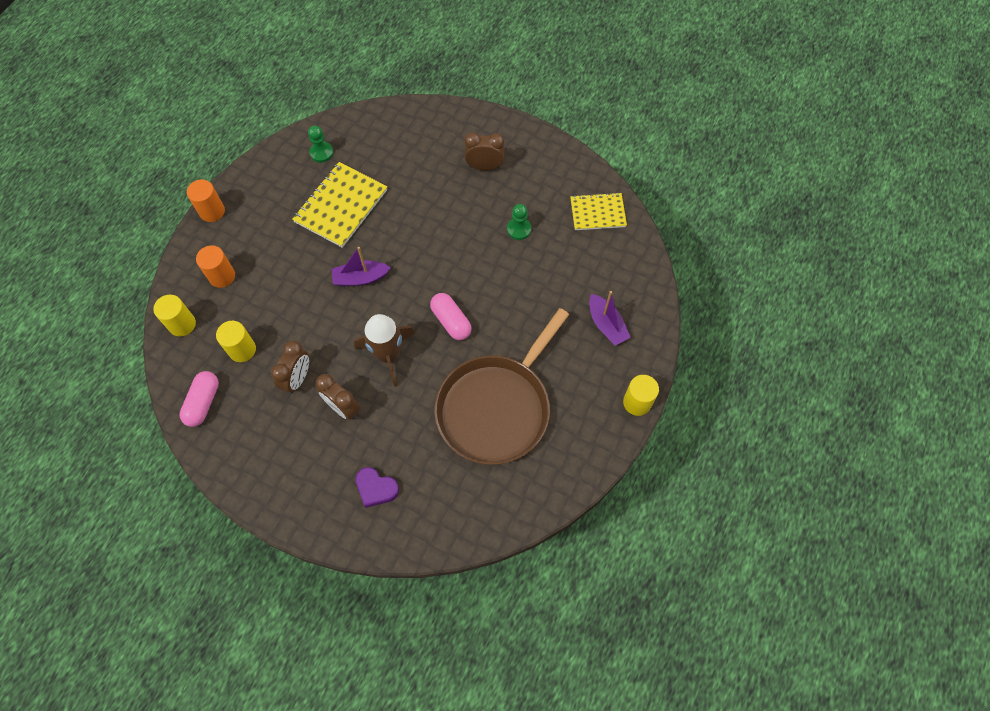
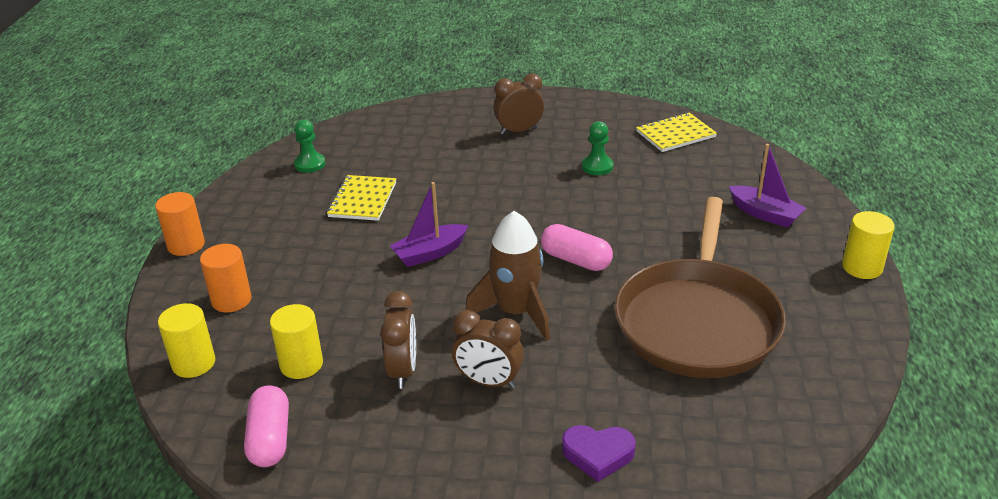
camera: 20 degrees left, 30 degrees down
yellow notebook [292,162,387,248] -> yellow notebook [327,175,396,221], size x0.64

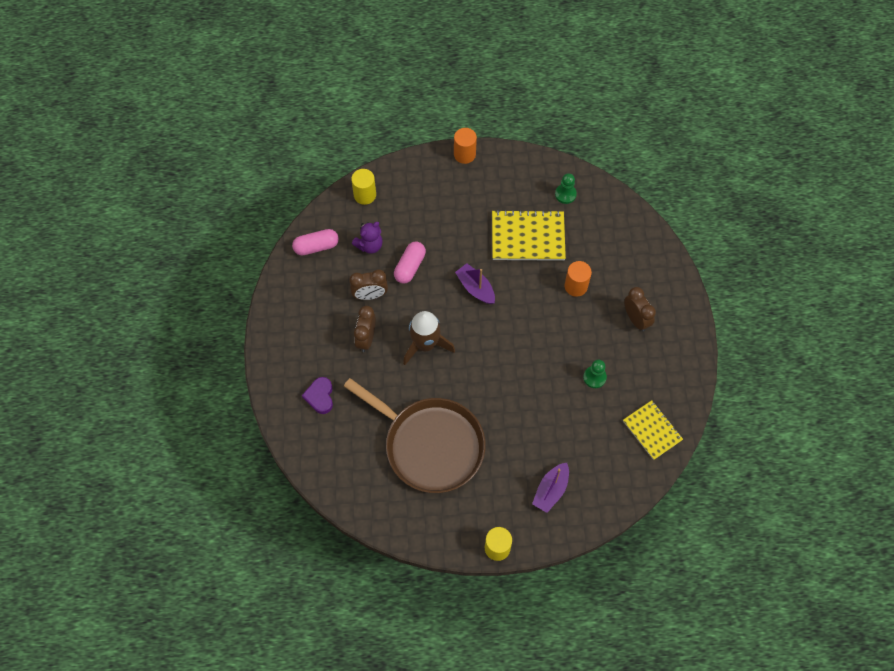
camera: 80 degrees right, 30 degrees up
orange cylinder [200,244,252,313] -> orange cylinder moved to [564,261,592,297]
yellow cylinder [270,304,323,379] -> purple teddy bear [352,222,383,254]
yellow notebook [327,175,396,221] -> yellow notebook [492,210,566,261], size x1.55
pink capsule [541,224,613,271] -> pink capsule moved to [394,242,426,284]
brown pan [615,197,786,378] -> brown pan turned 150 degrees counterclockwise [344,378,485,493]

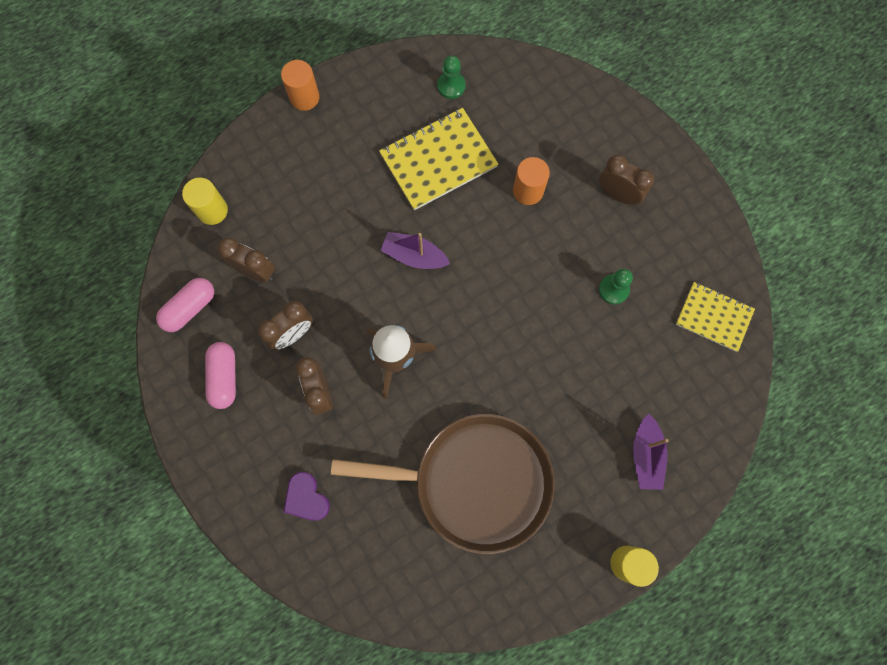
camera: 30 degrees left, 10 degrees up
purple teddy bear [352,222,383,254] -> brown clock [218,238,275,283]
pink capsule [394,242,426,284] -> pink capsule moved to [205,342,236,409]

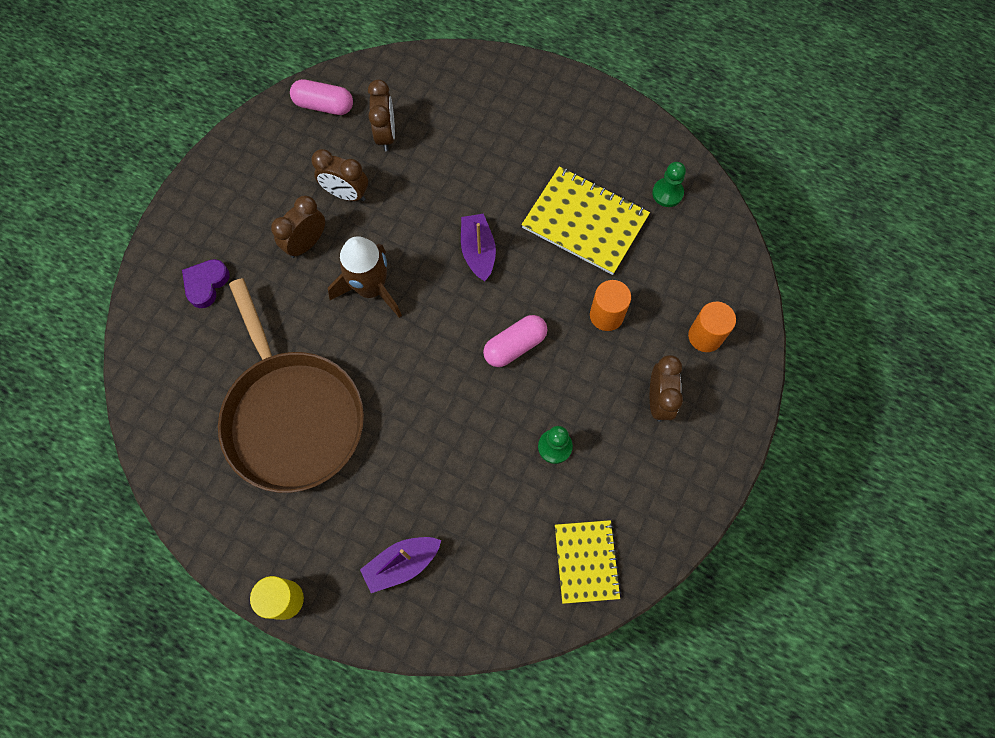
camera: 60 degrees right, 5 degrees down
yellow cylinder [182,178,228,225] -> none
pink capsule [205,342,236,409] -> pink capsule moved to [483,315,547,367]
orange cylinder [281,60,320,111] -> orange cylinder moved to [688,302,736,352]

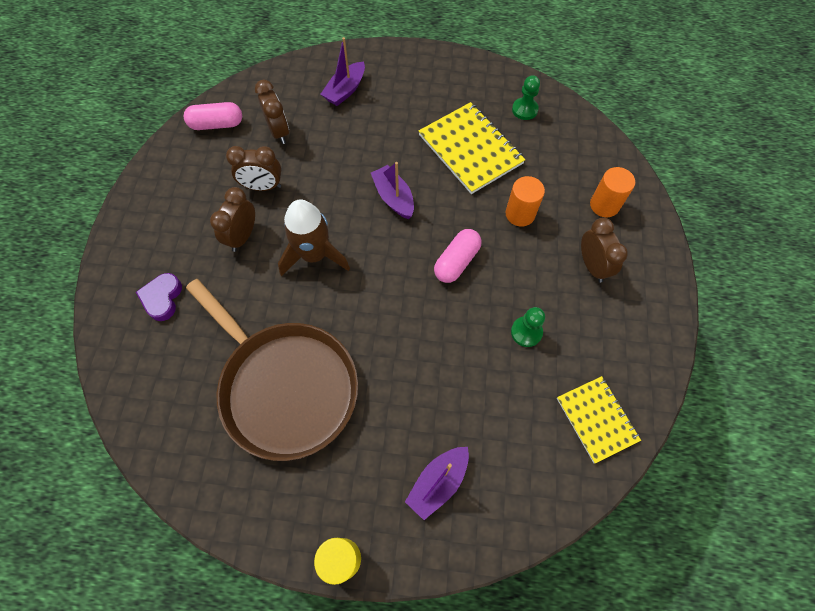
camera: 20 degrees left, 5 degrees down
yellow notebook [521,166,650,275] -> yellow notebook turned 45 degrees clockwise [419,102,526,194]
none -> purple boat [321,37,365,106]

